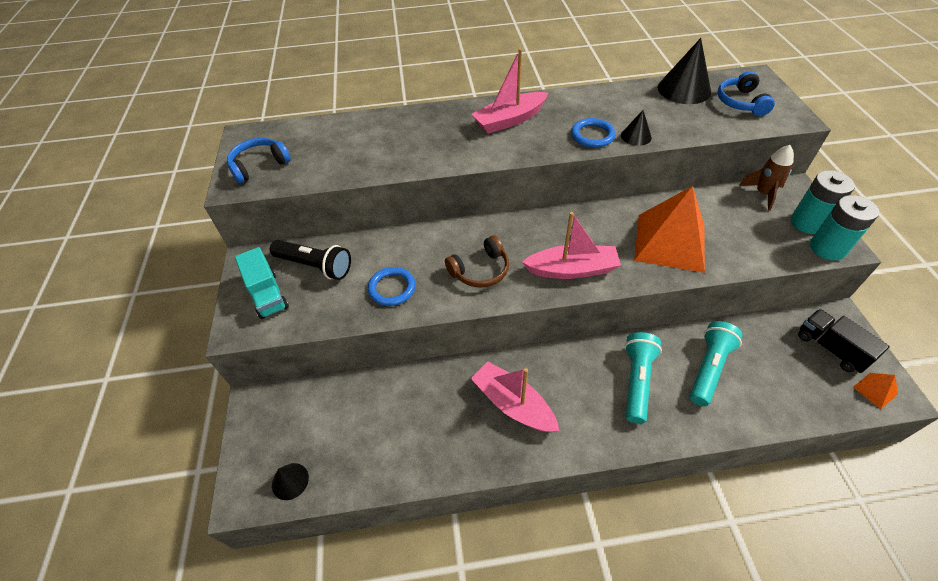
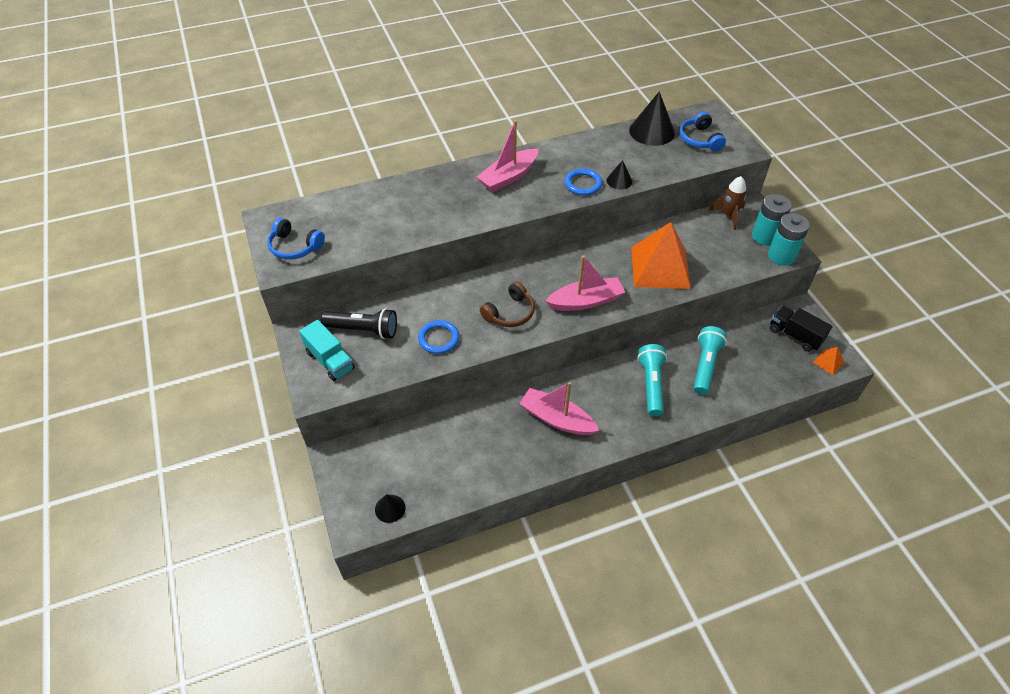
camera: 15 degrees left, 0 degrees up
blue headphones [227,138,291,183] -> blue headphones turned 105 degrees counterclockwise [267,218,325,260]

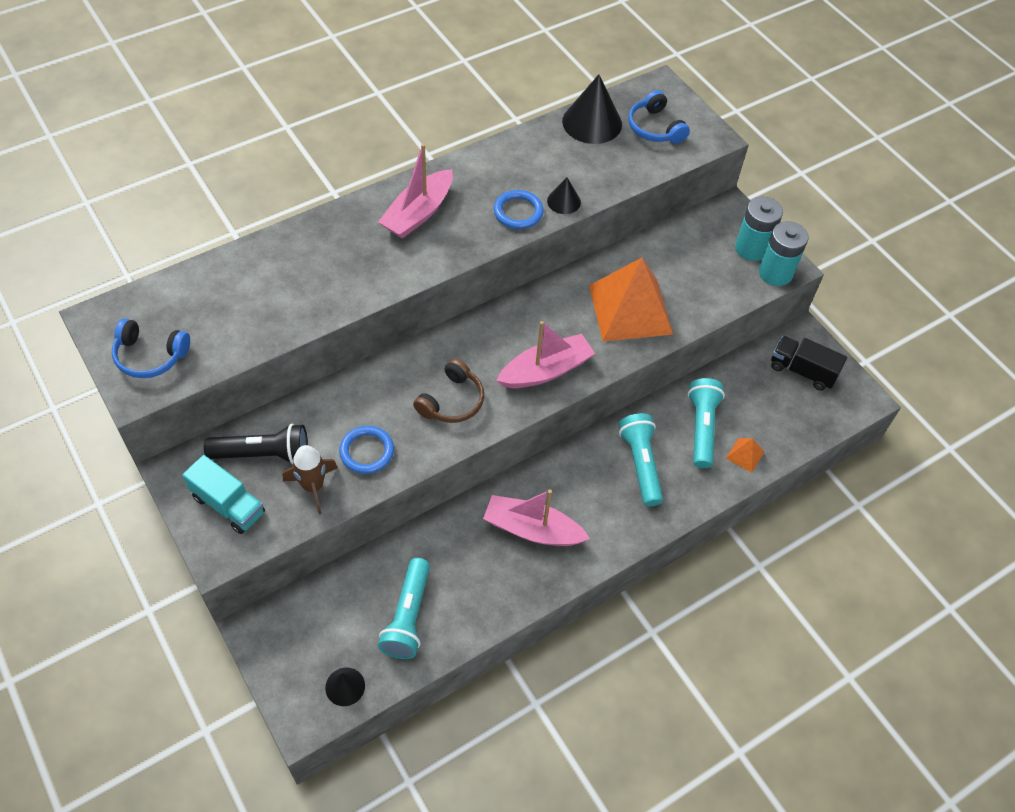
camera: 15 degrees left, 5 degrees up
brown rocket [709,176,746,230] -> brown rocket moved to [283,445,338,514]
orange pyramid [813,347,844,375] -> orange pyramid moved to [726,438,764,473]
none -> turquoise flashlight [378,558,430,659]

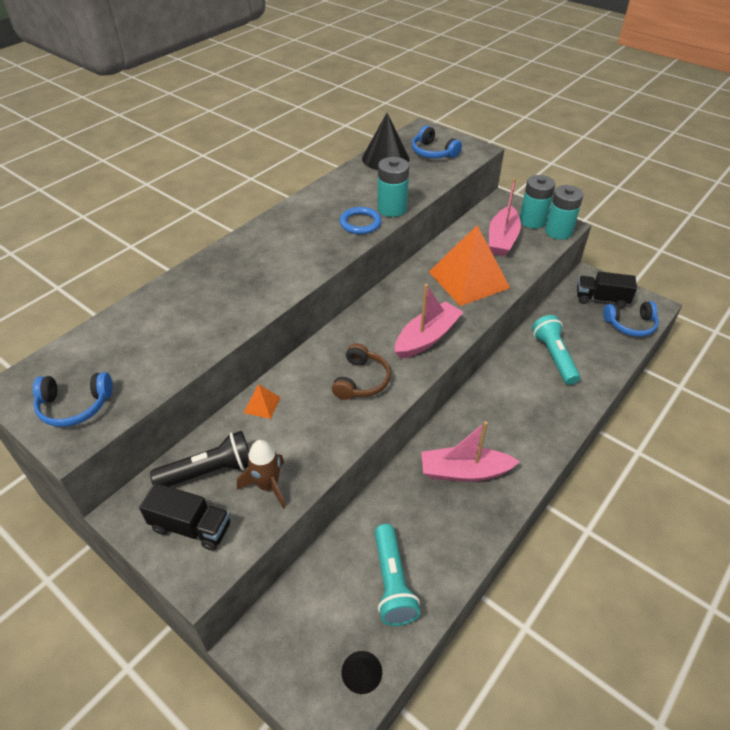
camera: 15 degrees left, 10 degrees down
turquoise truck [182,455,265,534] -> black truck [139,483,230,551]
blue ring [339,426,394,474] -> none
pink boat [378,144,453,239] -> pink boat moved to [489,178,521,256]
black cone [547,177,581,214] -> turquoise battery [377,157,409,217]
turquoise flashlight [619,413,663,506] -> none
orange pyramid [726,438,764,473] -> orange pyramid moved to [244,384,281,419]
none -> blue headphones [603,301,659,337]

